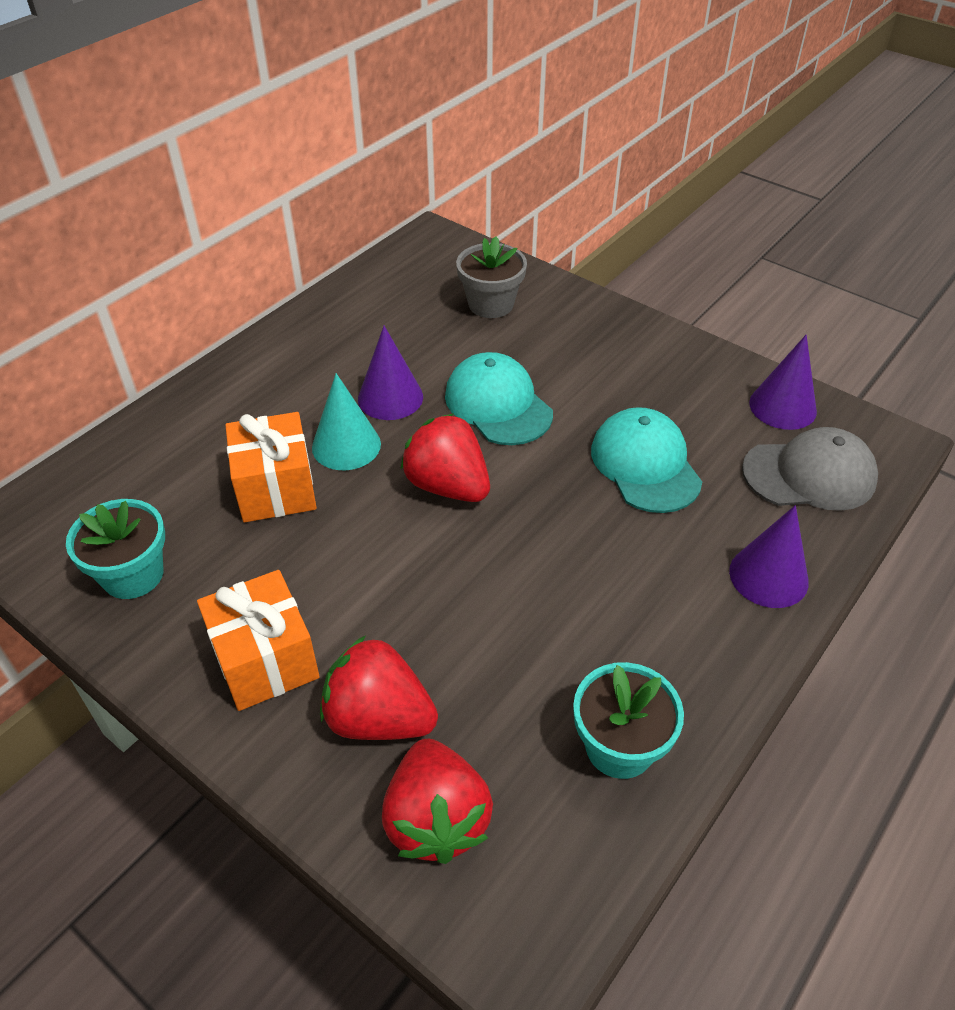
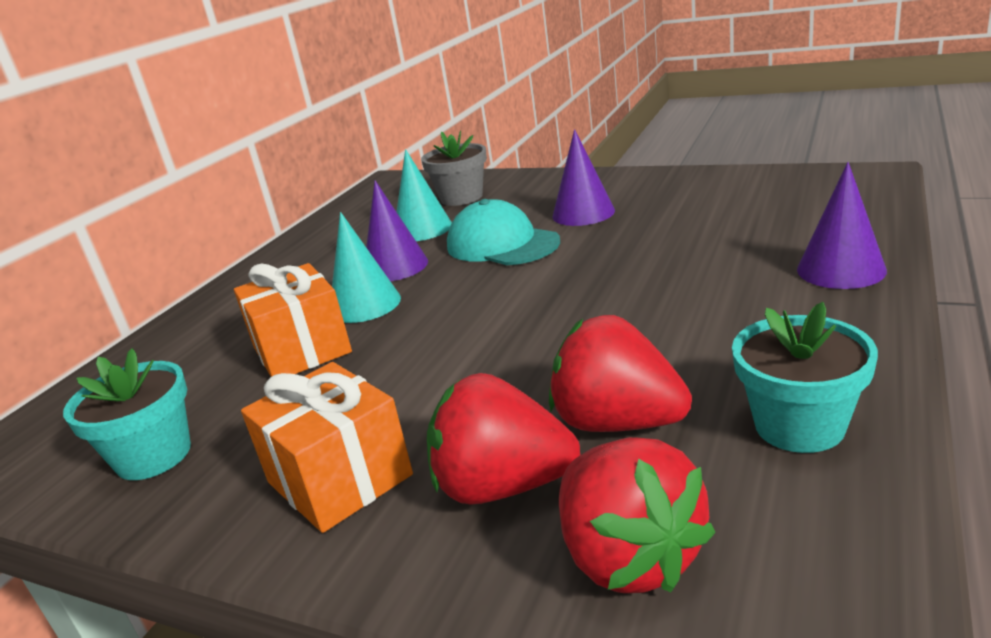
camera: 10 degrees left, 20 degrees down
red strawberry [401,413,490,502] -> red strawberry moved to [549,315,692,432]
turquoise cap [591,407,702,513] -> none
grey cap [742,427,878,511] -> none
purple cone [749,334,817,430] -> purple cone moved to [552,129,615,226]
none -> turquoise cone [396,149,452,241]

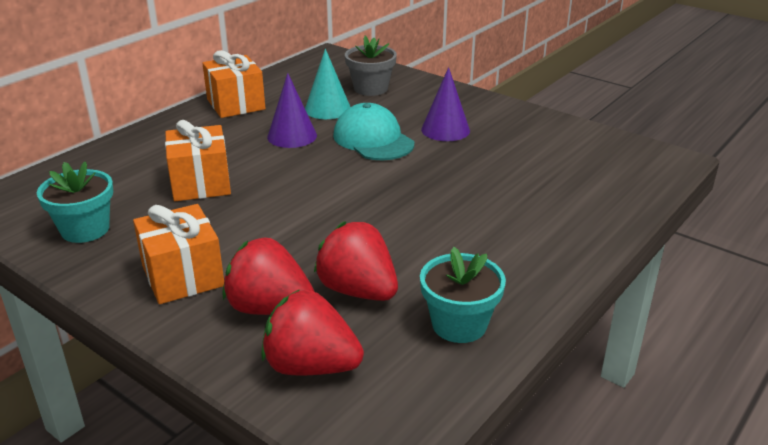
camera: 10 degrees right, 5 degrees up
turquoise cone [332,212,401,323] -> none
red strawberry [559,437,716,593] -> red strawberry turned 120 degrees clockwise [261,289,364,375]
purple cone [797,162,887,289] -> none
none -> orange gift [202,50,266,118]

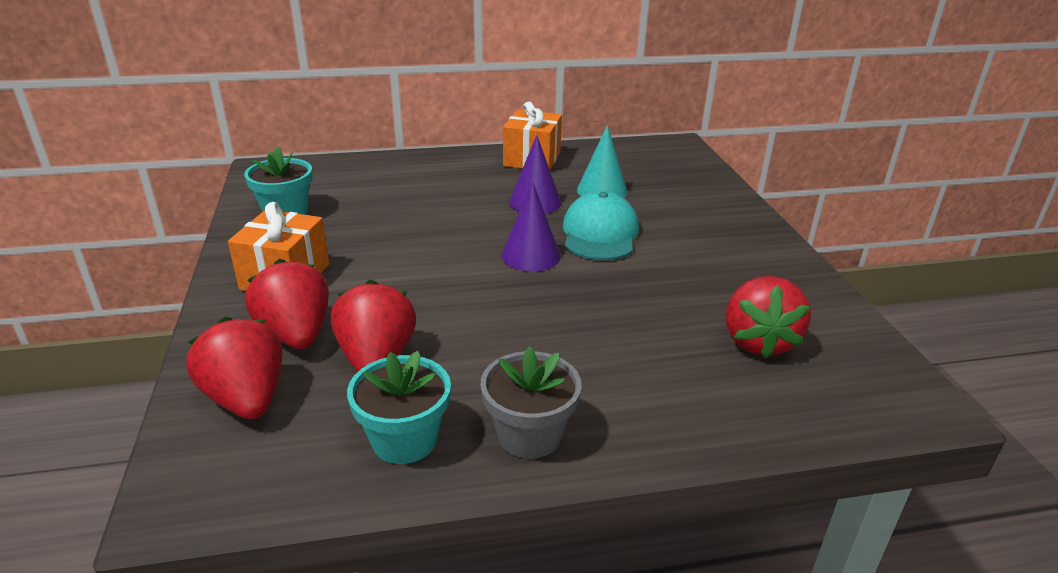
camera: 40 degrees right, 0 degrees up
orange gift [165,120,231,201] -> none
grey flower pot [345,36,397,96] -> grey flower pot moved to [480,346,582,459]
purple cone [421,67,470,141] -> purple cone moved to [501,181,561,272]
none -> red strawberry [726,276,811,359]

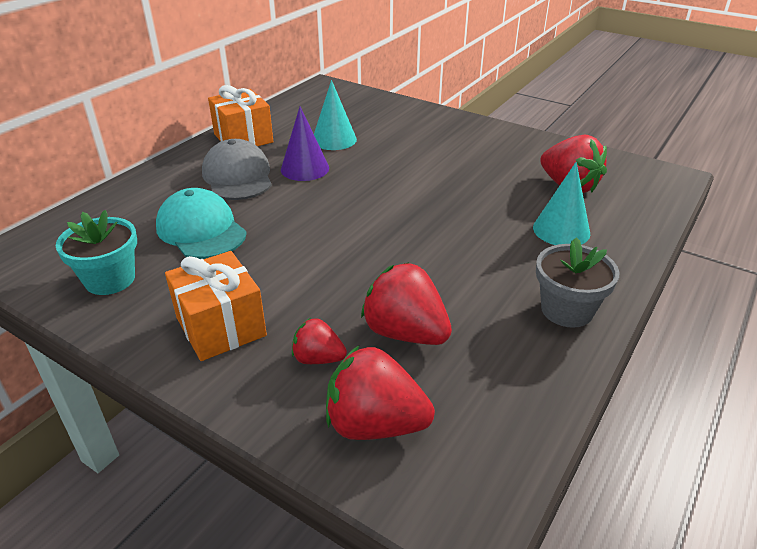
camera: 45 degrees left, 5 degrees up
red strawberry [245,259,329,349] -> red strawberry [292,318,347,364], size x0.57
turquoise flower pot [347,351,451,464] -> none
purple cone [501,181,561,272] -> none
turquoise cap [563,191,639,260] -> turquoise cap moved to [156,188,247,259]
none -> grey cap [202,139,272,200]
none -> turquoise cone [533,162,590,245]

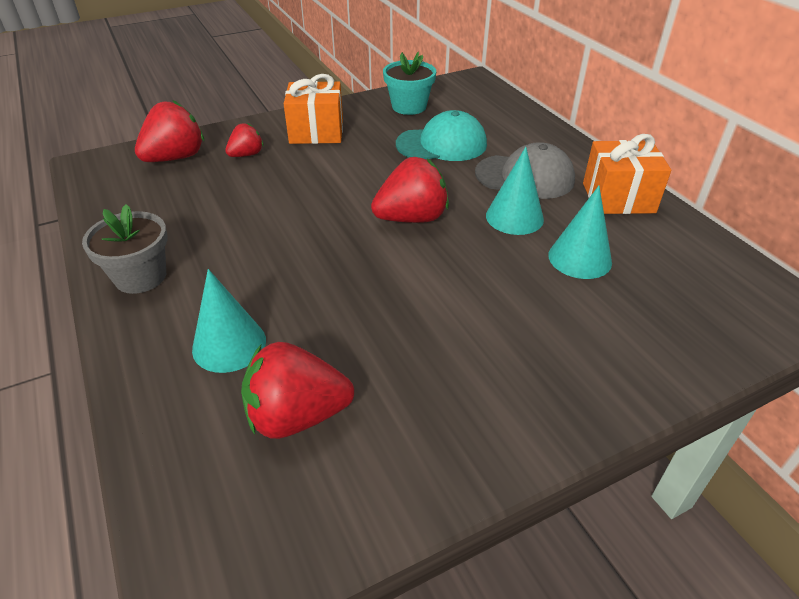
camera: 120 degrees right, 5 degrees up
purple cone [281,106,329,181] -> turquoise cone [486,147,544,235]
red strawberry [361,262,452,345] -> red strawberry moved to [371,157,449,223]

